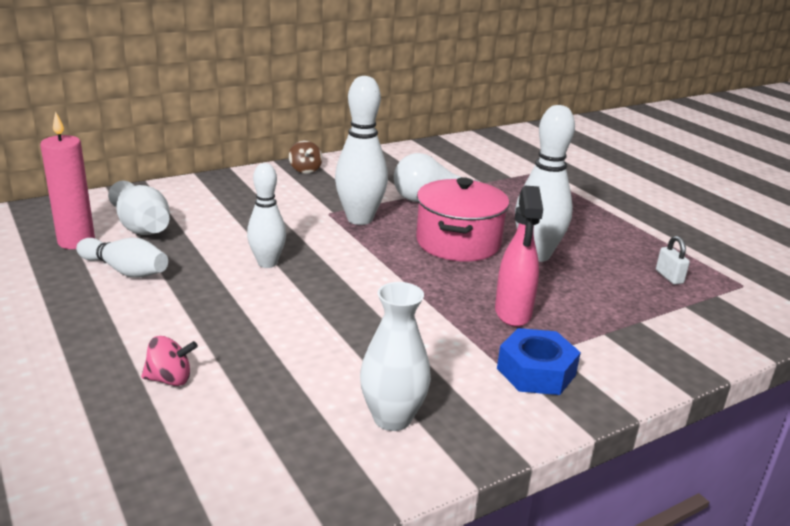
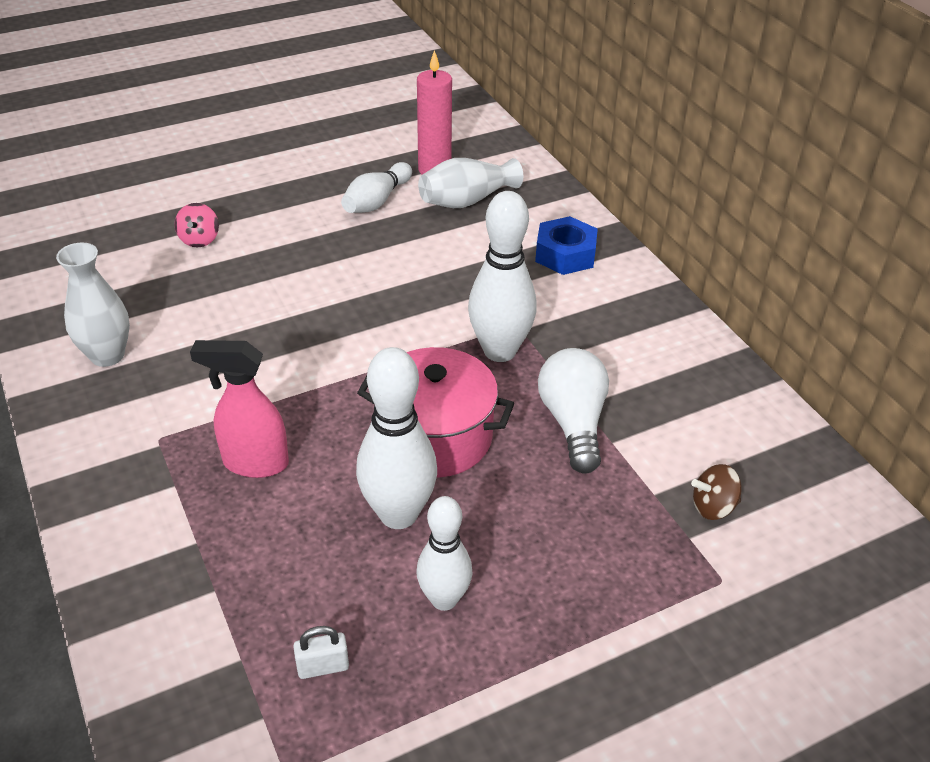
camera: 95 degrees right, 15 degrees up
white bowling pin [247,163,286,268] -> white bowling pin moved to [416,496,473,611]
brown spinning top [289,141,322,174] -> brown spinning top moved to [691,464,742,520]
blue nut [497,328,581,395] -> blue nut moved to [535,216,598,275]

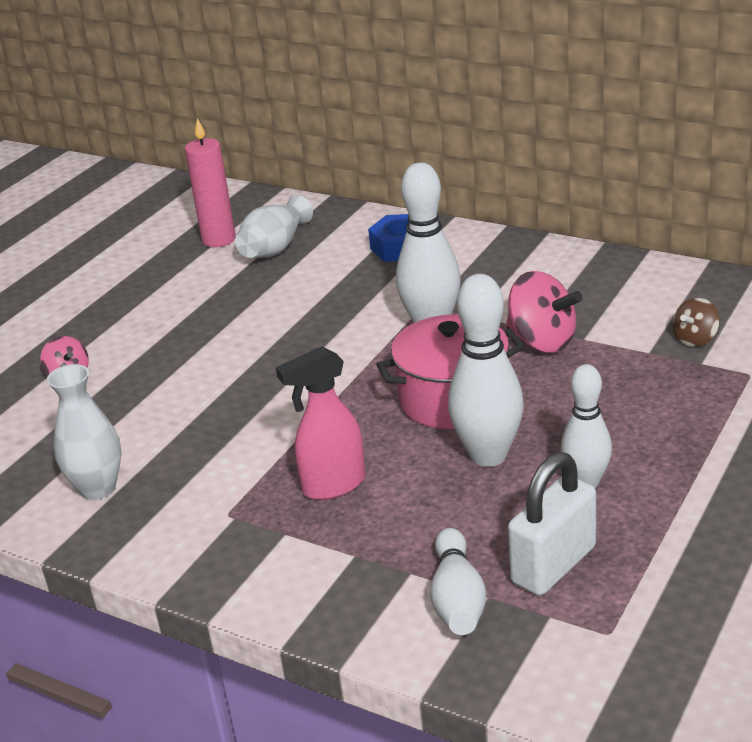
camera: 30 degrees left, 10 degrees down
white padlock [293,626,349,679] -> white padlock [508,452,596,596], size x2.08
white bowling pin [341,162,412,213] -> white bowling pin moved to [430,528,486,635]
white light bulb [538,348,609,474] -> pink spinning top [506,271,583,353]

